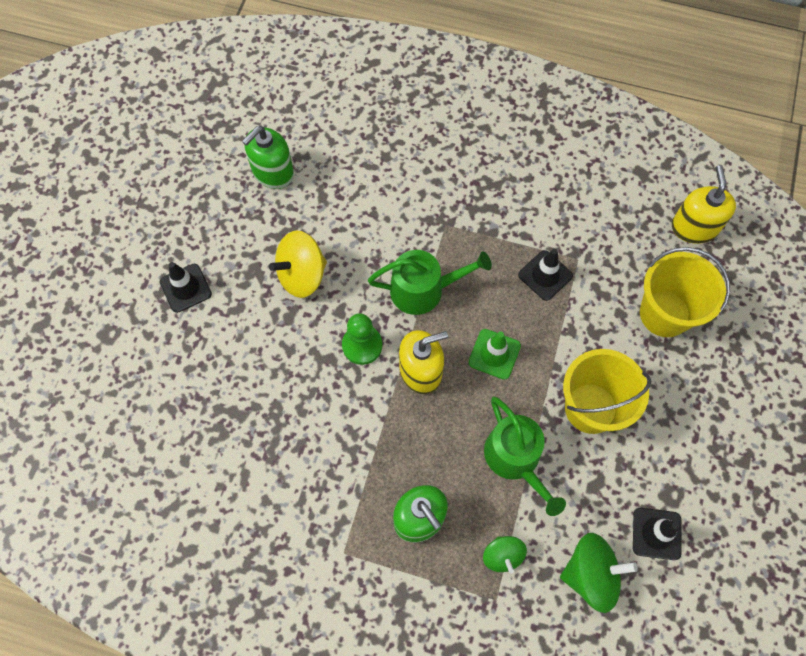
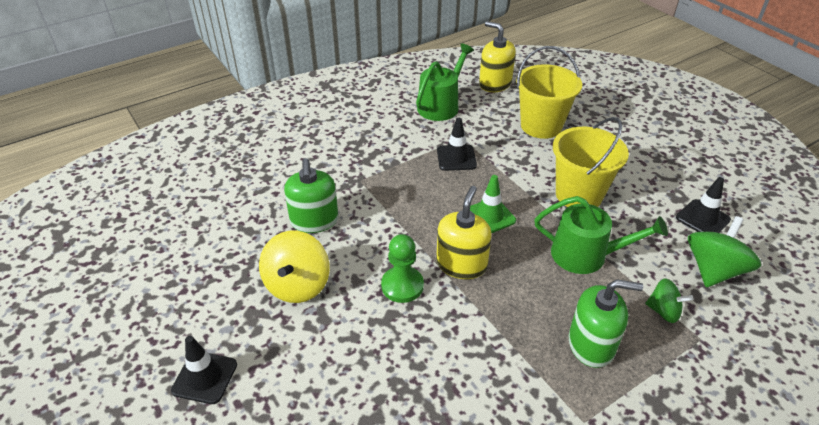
camera: 50 degrees left, 25 degrees down
green soap dispenser [242,126,294,189] -> green soap dispenser moved to [284,158,338,233]
green watering can [368,250,492,315] -> green watering can moved to [416,44,474,121]

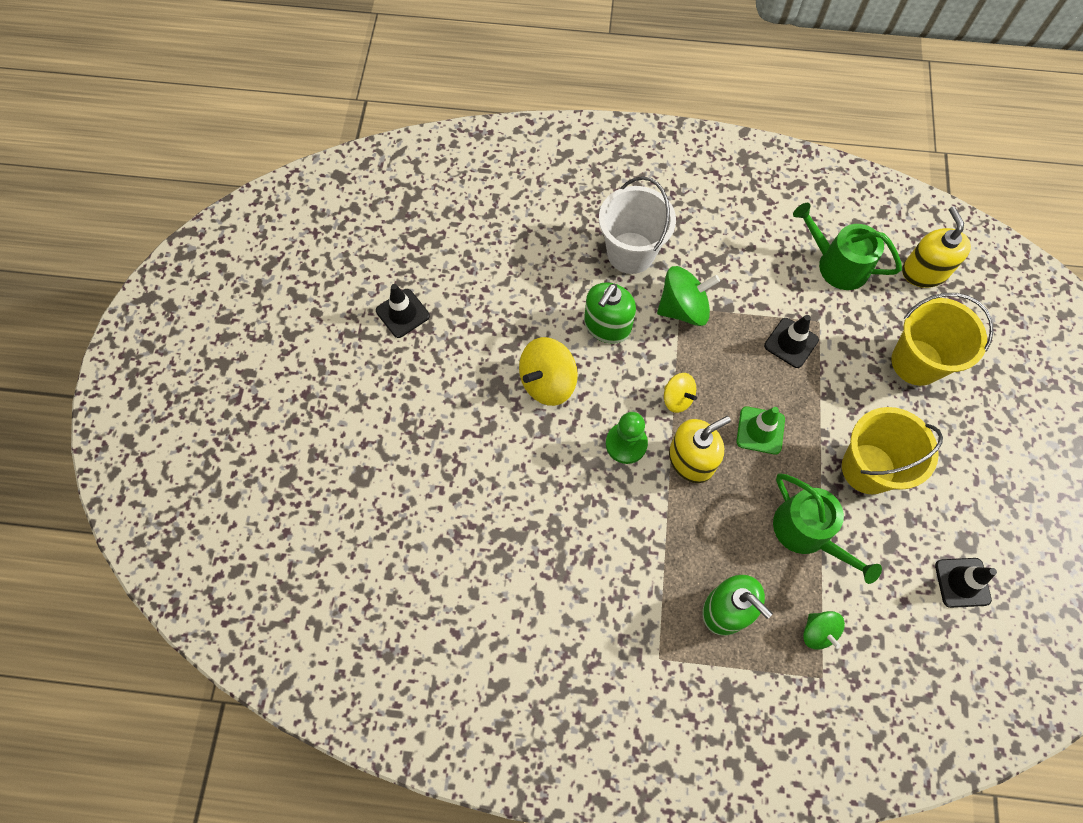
camera: 40 degrees right, 25 degrees up
black traffic cone [171,336,237,404] -> black traffic cone moved to [376,284,430,338]
green watering can [416,44,474,121] -> green watering can turned 135 degrees counterclockwise [793,203,902,290]
green spinning top [688,216,761,287] -> green spinning top moved to [657,266,720,326]
none -> white bucket [599,176,676,274]
none -> yellow spinning top [664,373,697,413]

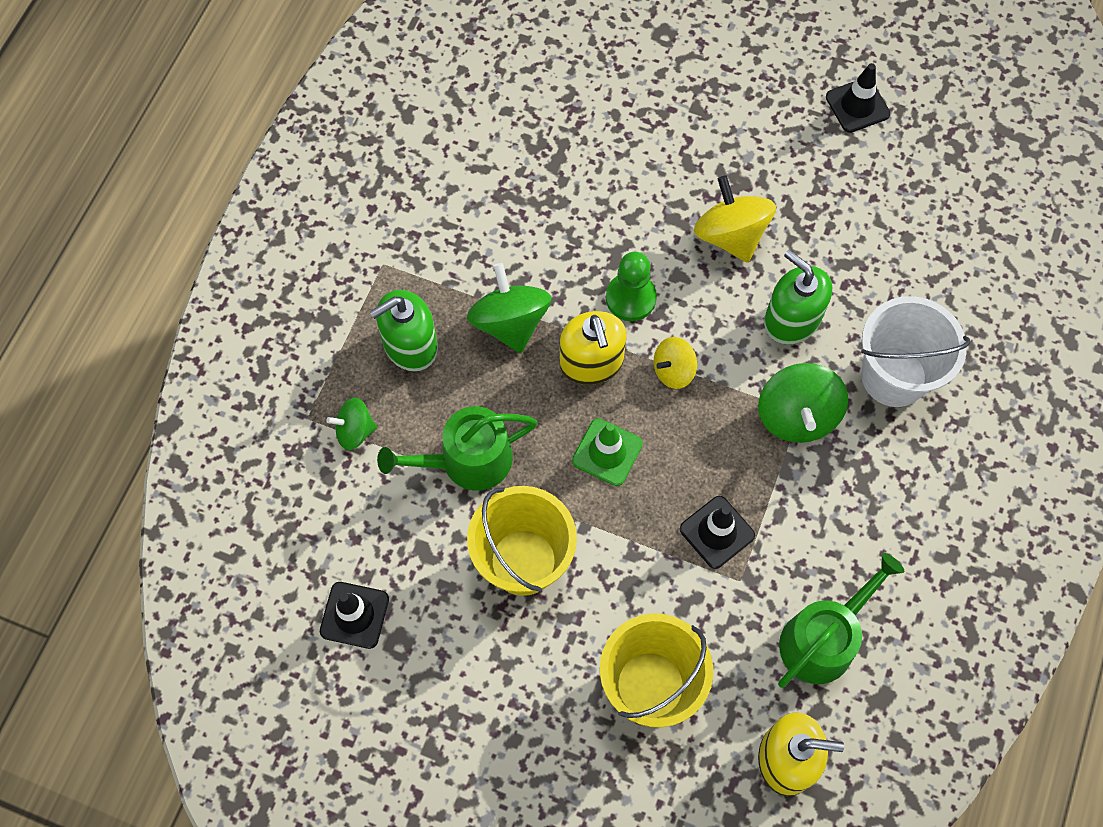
camera: 105 degrees right, 0 degrees up
none -> green spinning top [467,263,552,353]

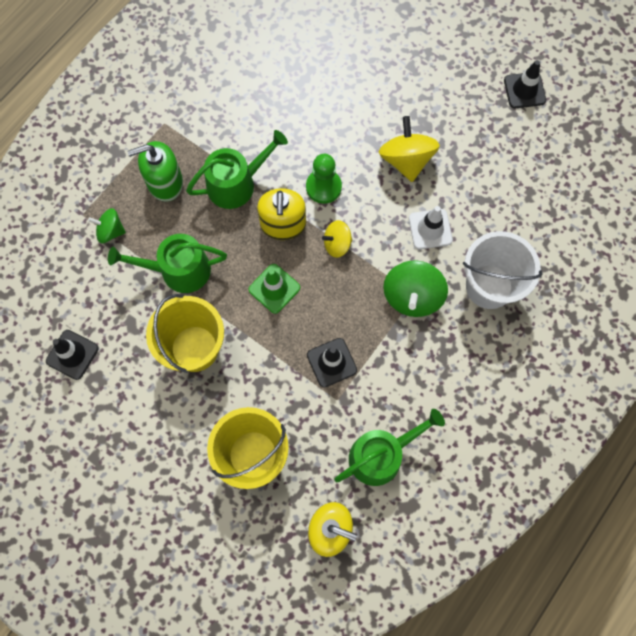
camera: 15 degrees right, 5 degrees up
green spinning top [467,263,552,353] -> green watering can [186,130,288,209]
green soap dispenser [764,250,832,345] -> white traffic cone [409,206,453,249]

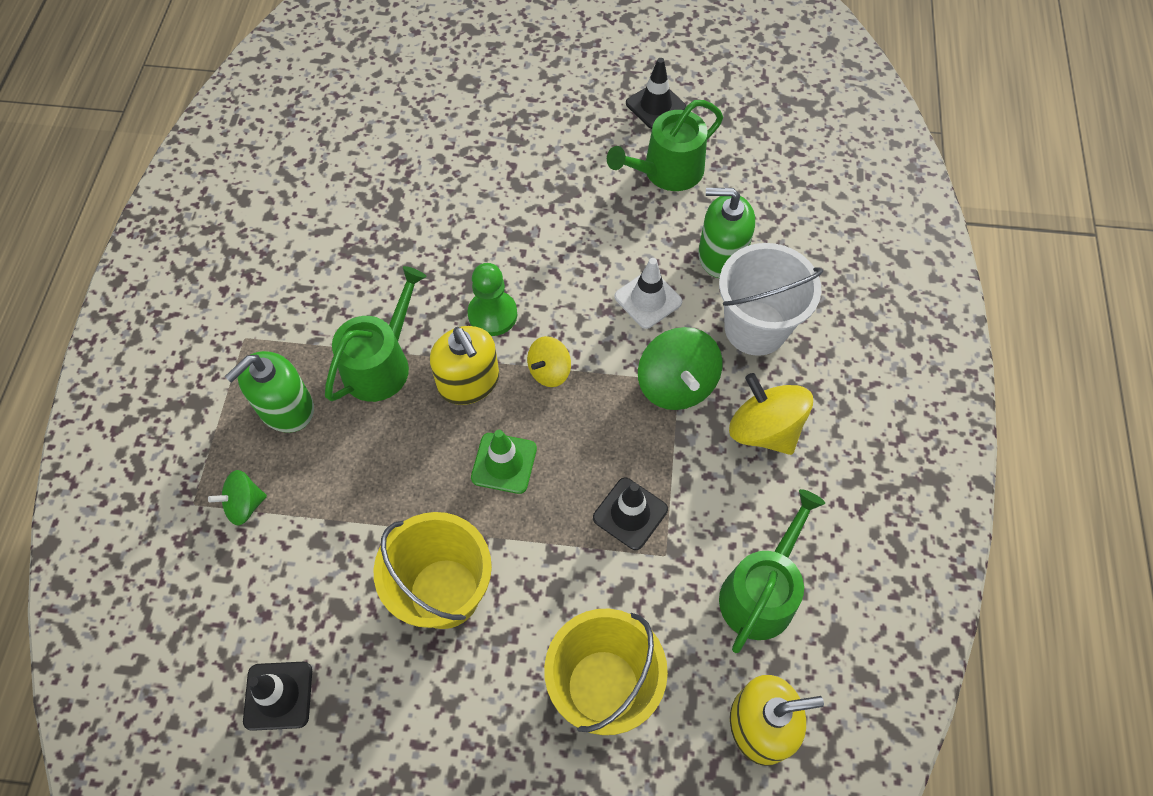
camera: 30 degrees left, 10 degrees down
green watering can [108,234,227,293] -> green watering can moved to [607,100,723,191]
yellow spinning top [379,116,440,182] -> yellow spinning top moved to [729,373,813,455]
none -> green soap dispenser [698,188,755,278]

